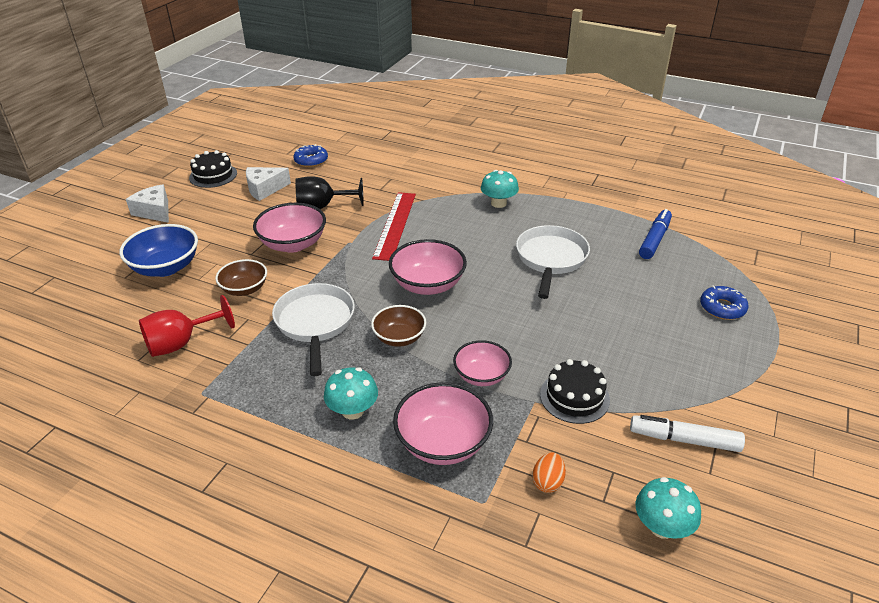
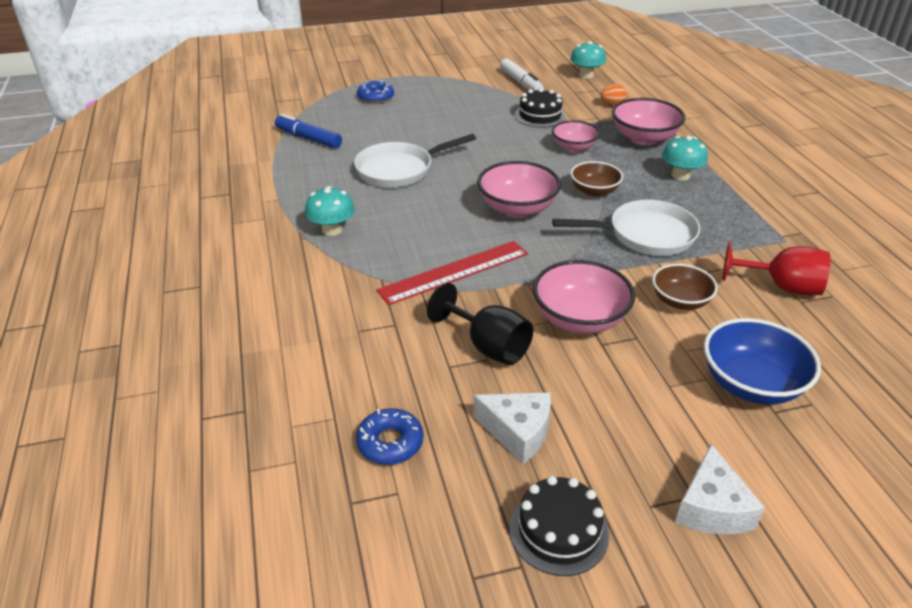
camera: 130 degrees left, 0 degrees up
white pan [272,283,355,376] -> white pan turned 135 degrees counterclockwise [552,200,700,256]
blue marker [639,209,672,259] -> blue marker turned 45 degrees clockwise [275,114,342,148]

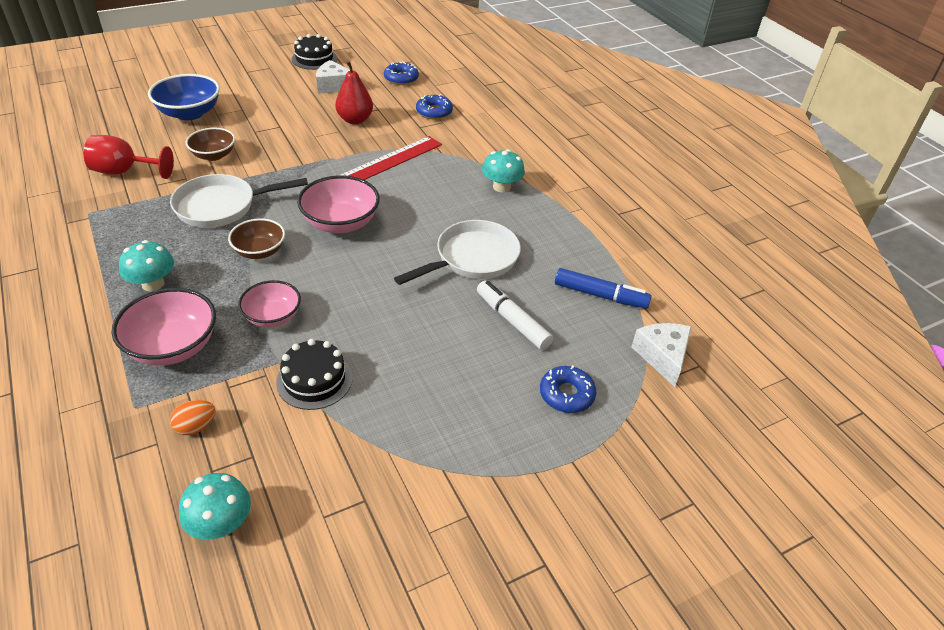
camera: 165 degrees right, 5 degrees up
black goblet [427,283,533,365] -> red pear [335,61,373,124]
white marker [500,58,544,91] -> white marker moved to [477,281,553,350]
pink bowl [533,260,635,334] -> none
white cheese [675,444,765,534] -> white cheese moved to [632,323,691,387]
none -> blue donut [416,94,453,120]

